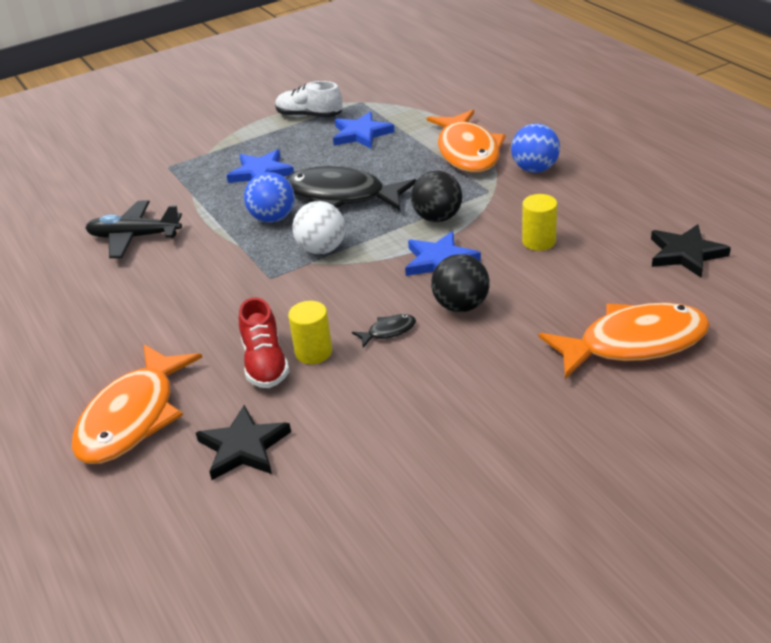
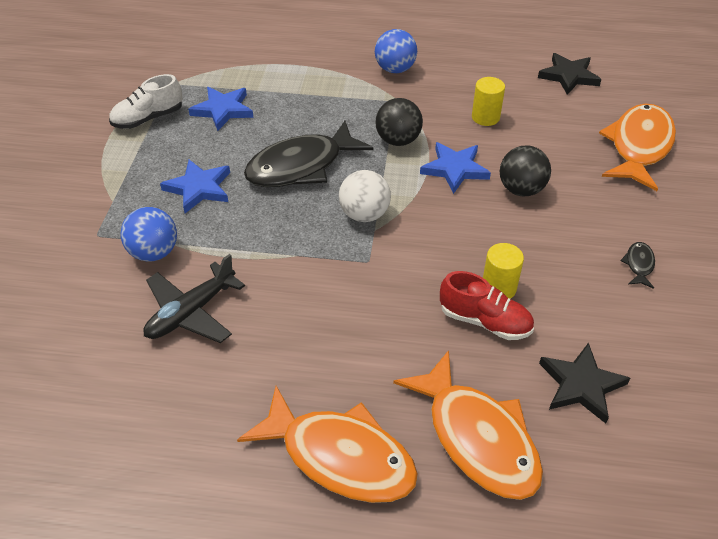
camera: 55 degrees left, 10 degrees up
blue ball [244,172,295,223] -> blue ball moved to [121,207,177,262]
black fish [352,314,416,347] -> black fish moved to [620,242,655,289]
orange fish [427,110,506,173] -> orange fish moved to [237,386,418,503]

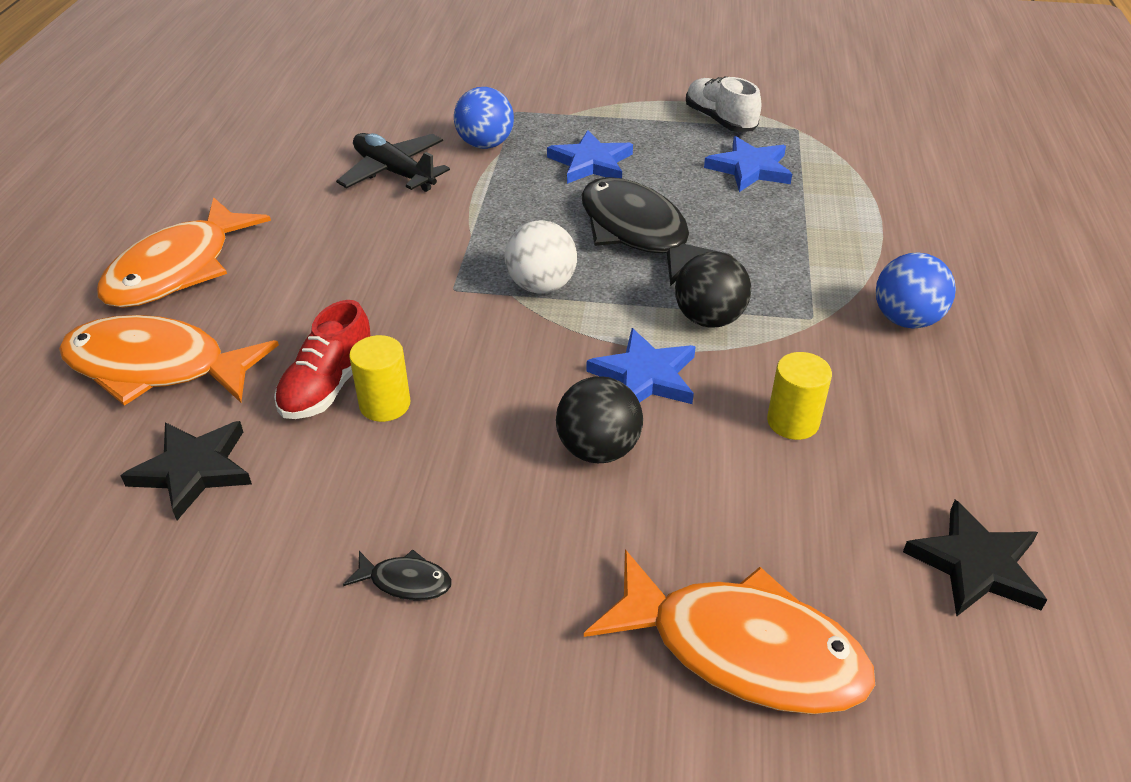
camera: 90 degrees right, 5 degrees down
orange fish [393,350,543,500] -> orange fish turned 45 degrees clockwise [59,315,279,406]

